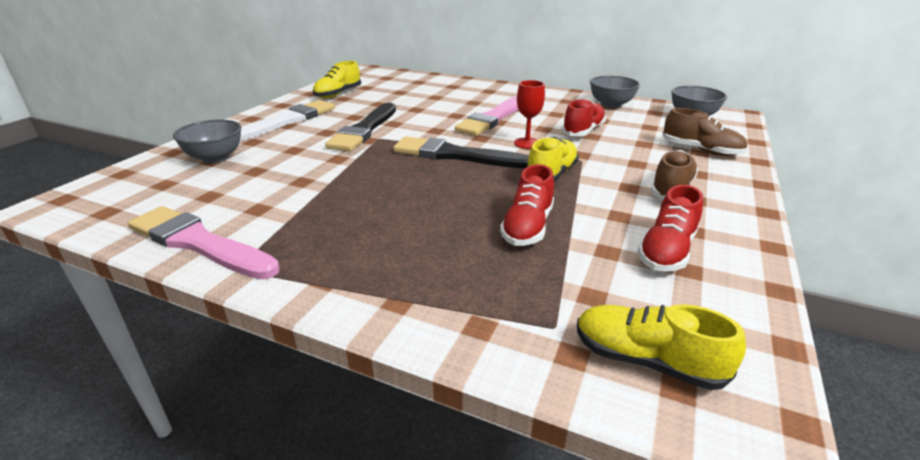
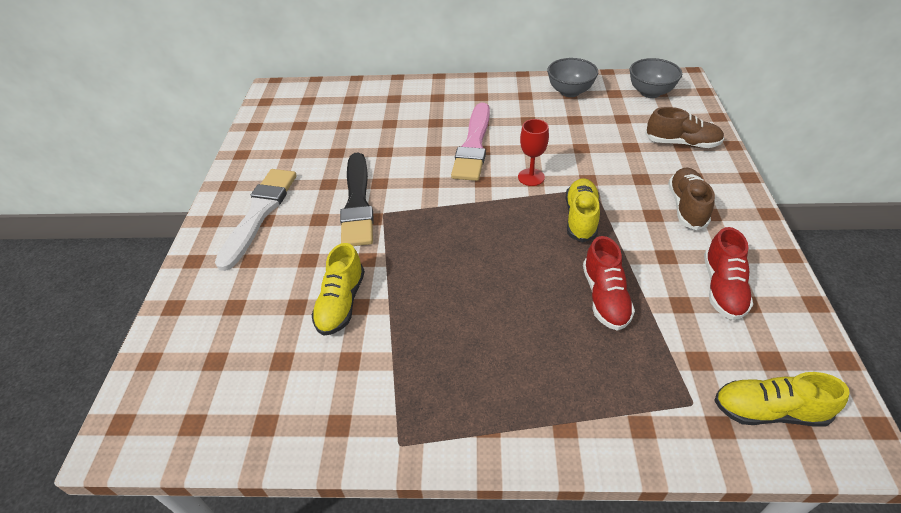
camera: 20 degrees left, 15 degrees up
pink brush [128,206,280,279] -> none
grey bowl [173,120,241,164] -> none
yellow shoe [313,61,361,98] -> yellow shoe moved to [311,243,365,336]
black brush [393,137,529,168] -> none
red shoe [561,99,606,136] -> none

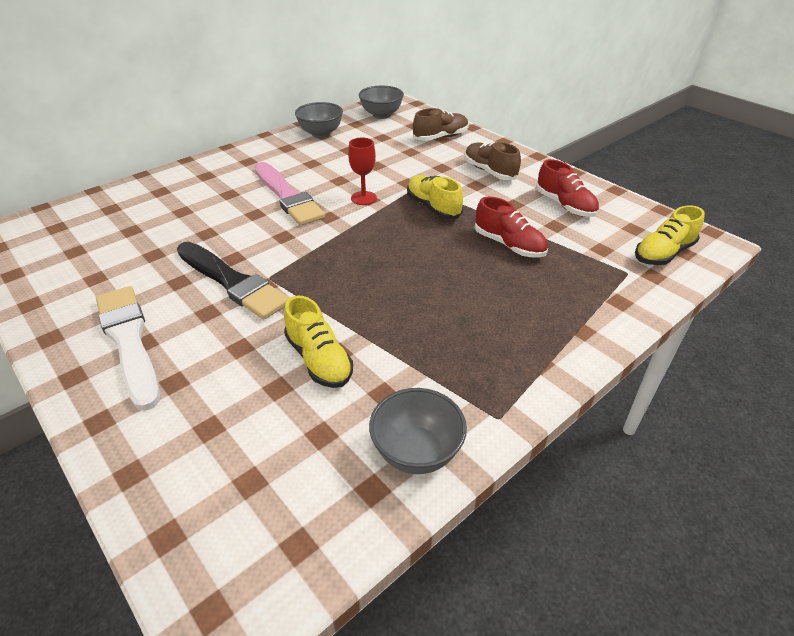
camera: 45 degrees left, 5 degrees down
none -> grey bowl [369,388,467,474]

